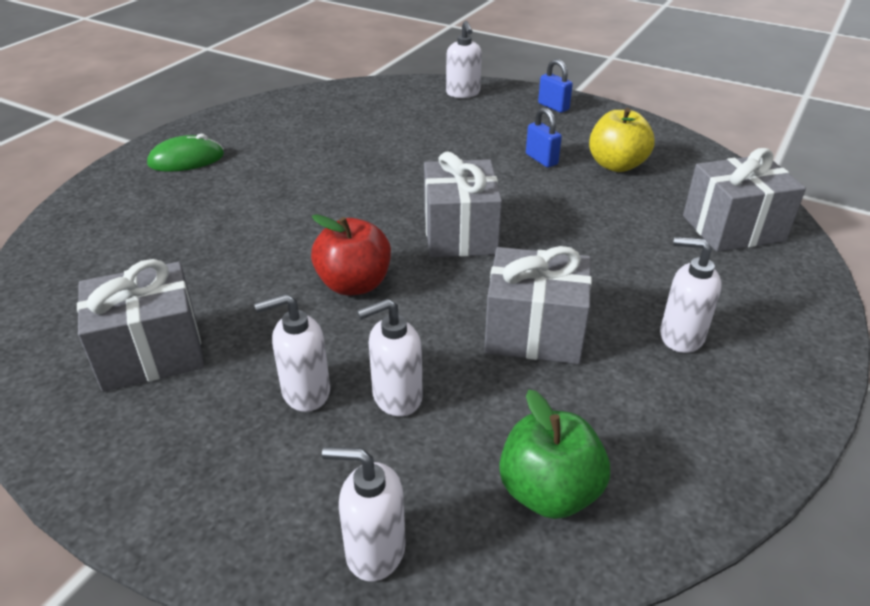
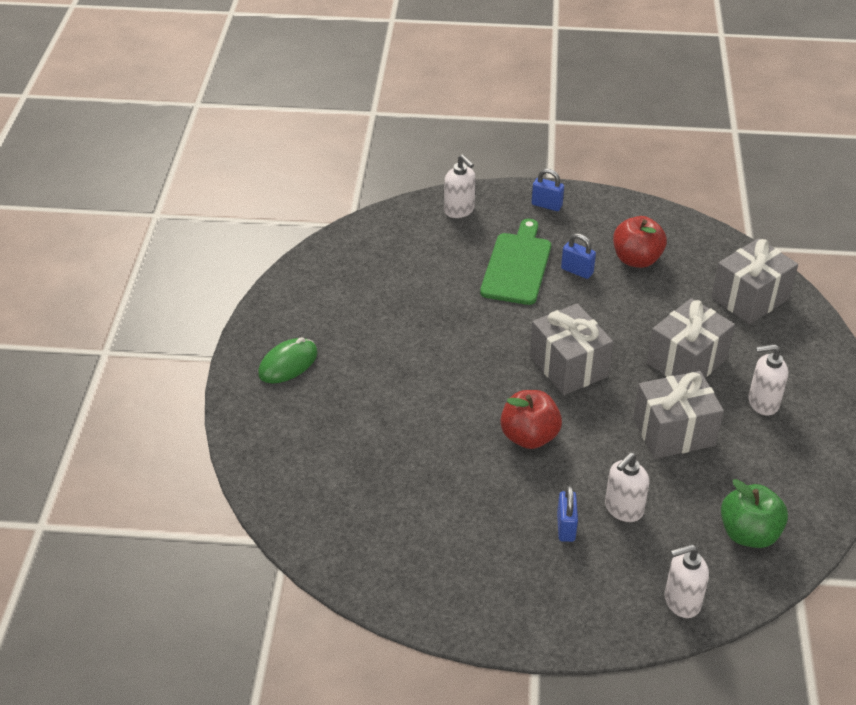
camera: 25 degrees left, 5 degrees up
grey gift [77,259,204,392] -> grey gift moved to [647,298,735,377]
white soap dispenser [254,294,330,412] -> blue padlock [557,486,578,542]
yellow apple [589,108,655,172] -> red apple [613,216,667,268]
none -> green cutting board [480,219,551,305]

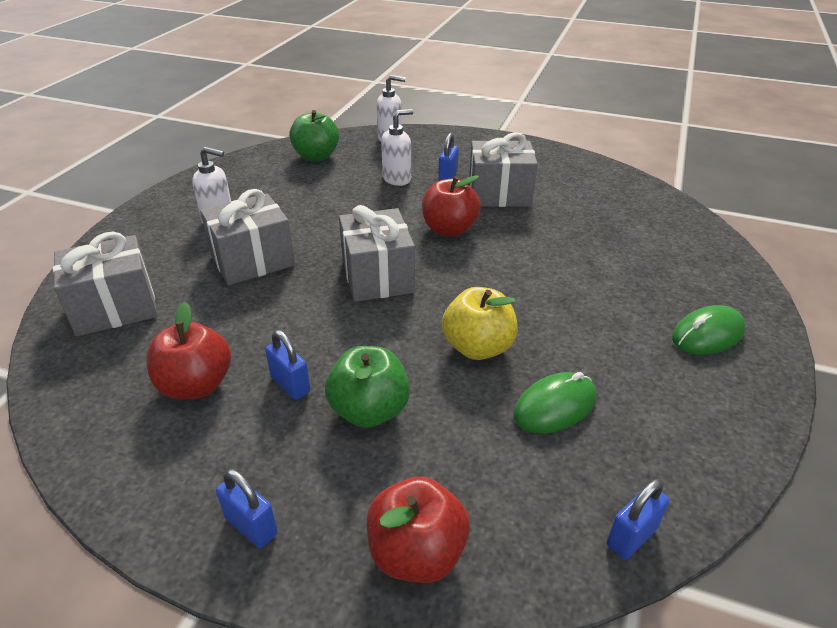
camera: 165 degrees left, 5 degrees down
white soap dispenser [444,154,476,218] -> red apple [366,477,470,583]
green cutting board [480,219,551,305] -> green apple [325,346,410,428]
grey gift [633,371,724,459] -> grey gift moved to [469,132,538,207]
none -> yellow apple [442,287,518,360]
none -> green mouse [513,372,596,434]
none -> blue padlock [607,479,669,560]

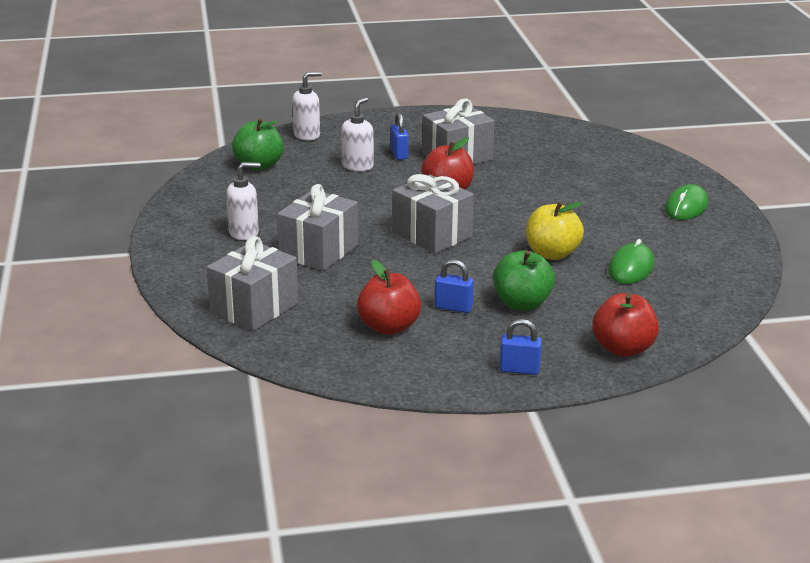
camera: 30 degrees left, 10 degrees down
blue padlock [607,479,669,560] -> none

